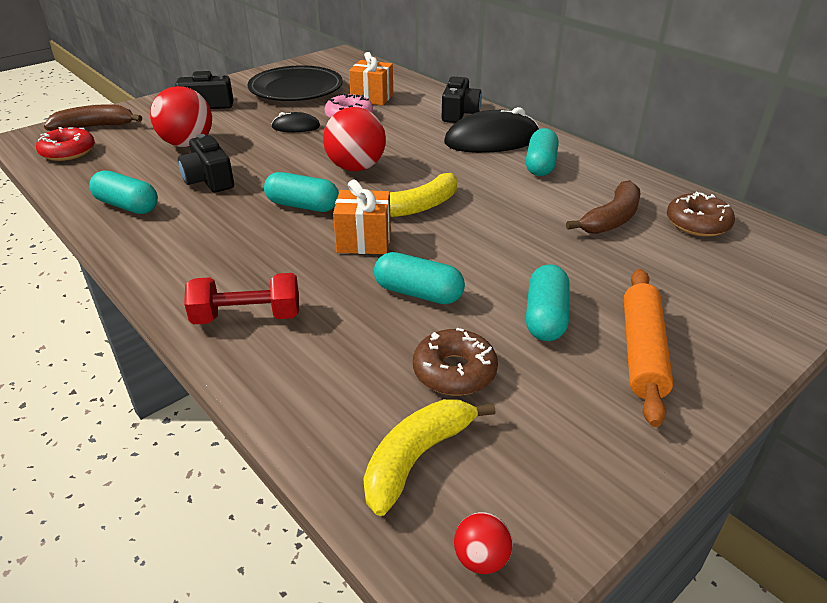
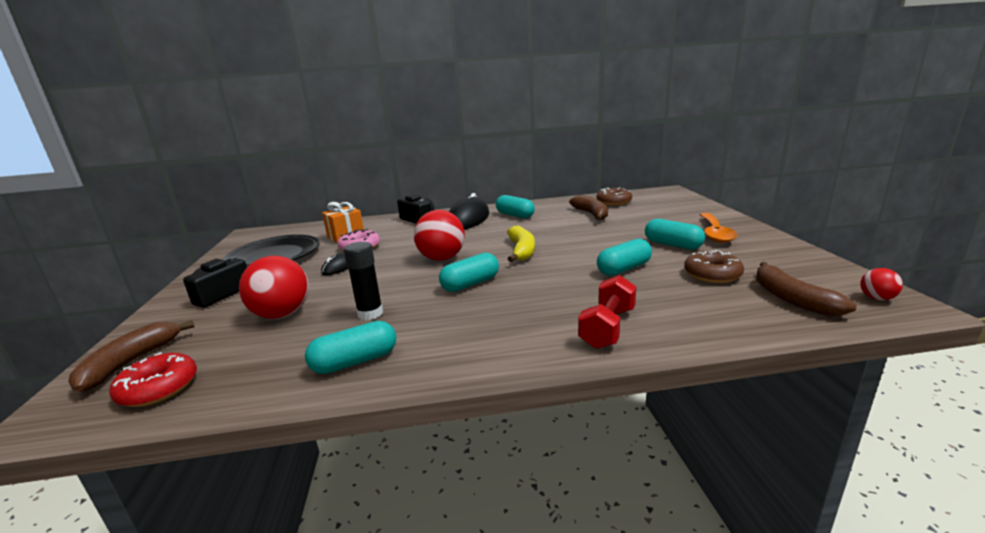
camera: 55 degrees left, 15 degrees down
black camera [178,134,234,192] -> black glue stick [344,242,383,320]
orange gift [333,180,391,254] -> none
yellow banana [363,399,496,516] -> brown banana [756,262,857,316]
orange rolling pin [624,269,673,427] -> orange spoon [700,213,737,243]

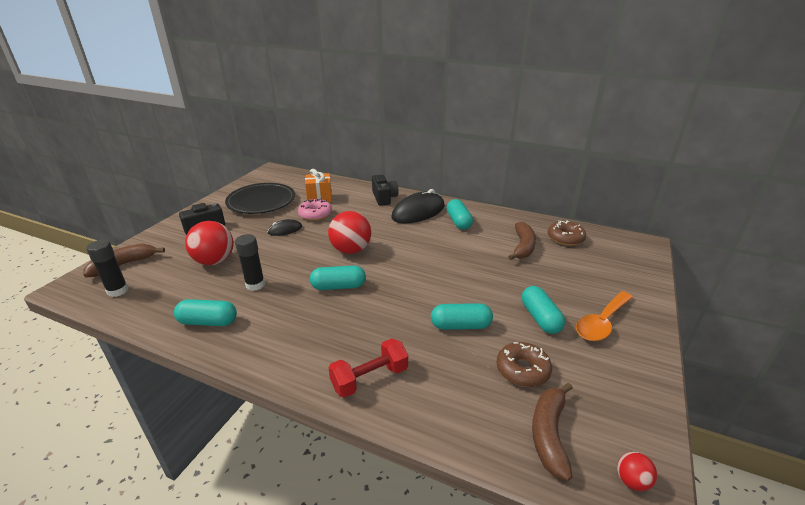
camera: 30 degrees right, 10 degrees up
red donut [109,352,197,407] -> black glue stick [86,240,129,297]
yellow banana [507,225,535,262] -> none

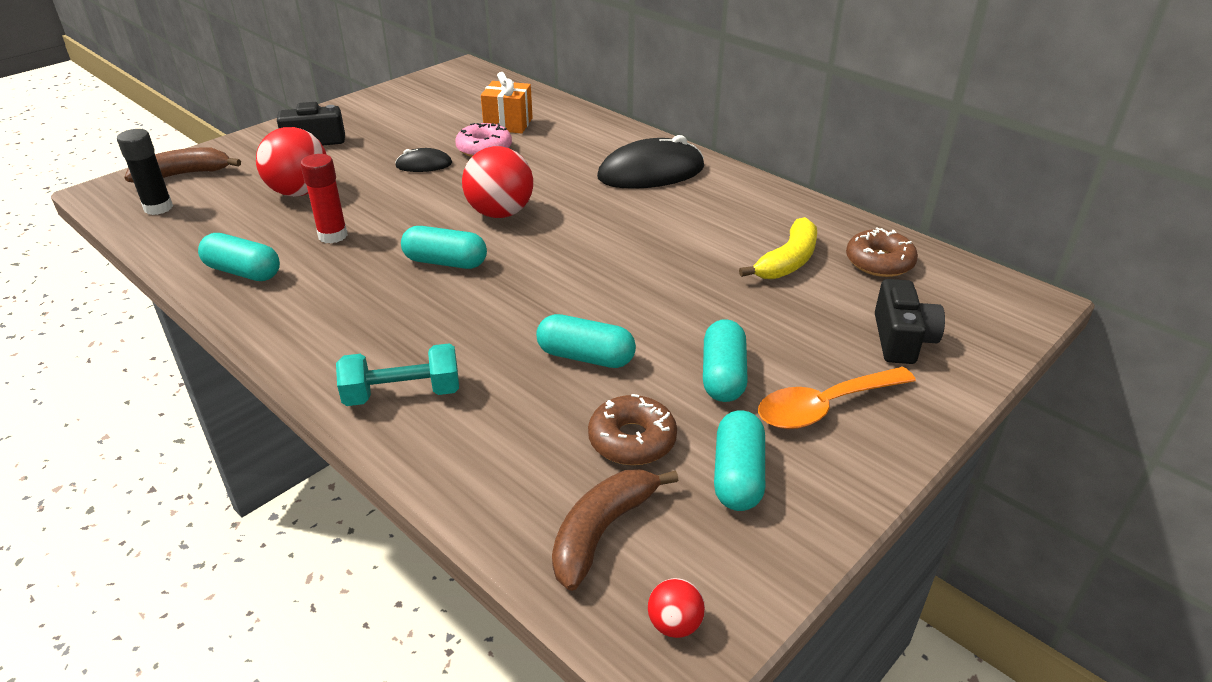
camera: 20 degrees right, 5 degrees up
black plate [225,183,295,214] -> none
black glue stick [235,234,265,291] -> red glue stick [300,154,348,243]
red dumbbell [328,338,408,398] -> turquoise dumbbell [336,343,459,406]
black camera [372,175,399,206] -> black camera moved to [875,279,945,364]
turquoise capsule [446,199,473,230] -> turquoise capsule moved to [714,410,765,511]
brown banana [508,222,536,260] -> yellow banana [739,217,817,279]

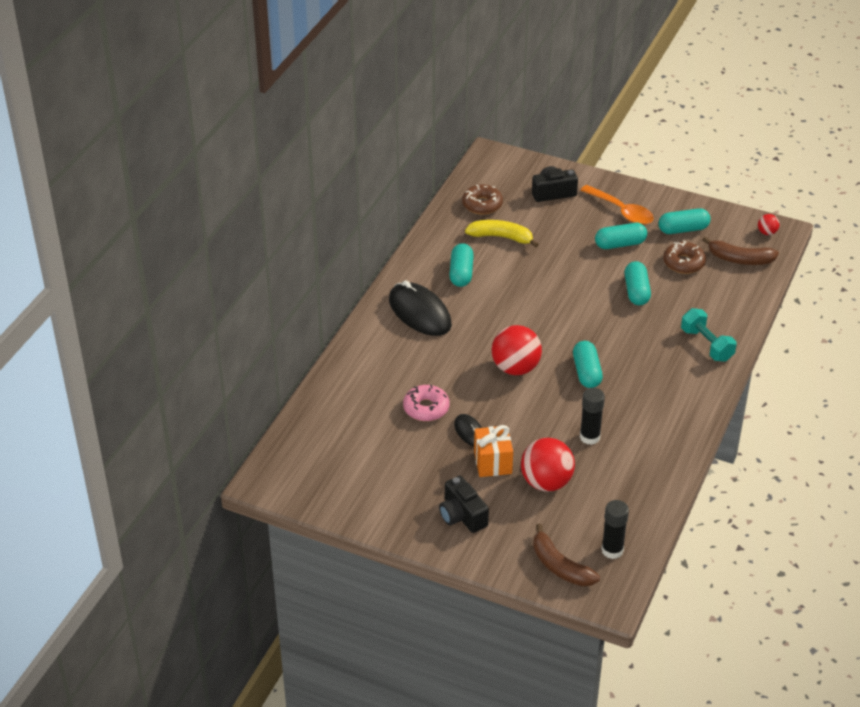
camera: 110 degrees left, 5 degrees up
turquoise capsule [198,233,280,281] -> turquoise capsule moved to [449,243,474,287]
red glue stick [300,154,348,243] -> black glue stick [580,388,605,445]
orange gift [481,72,533,133] -> orange gift moved to [474,425,513,477]

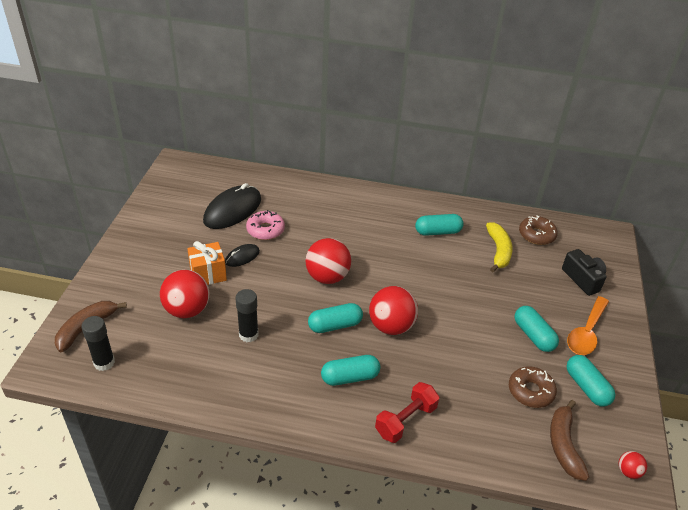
camera: 75 degrees right, 0 degrees up
black mouse [389,280,452,336] -> black mouse moved to [203,183,261,229]
black camera [439,476,489,533] -> none
turquoise capsule [624,261,651,306] -> turquoise capsule moved to [321,355,380,386]
turquoise dumbbell [681,308,737,362] -> red dumbbell [375,382,439,443]
none -> red ball [369,286,418,335]

